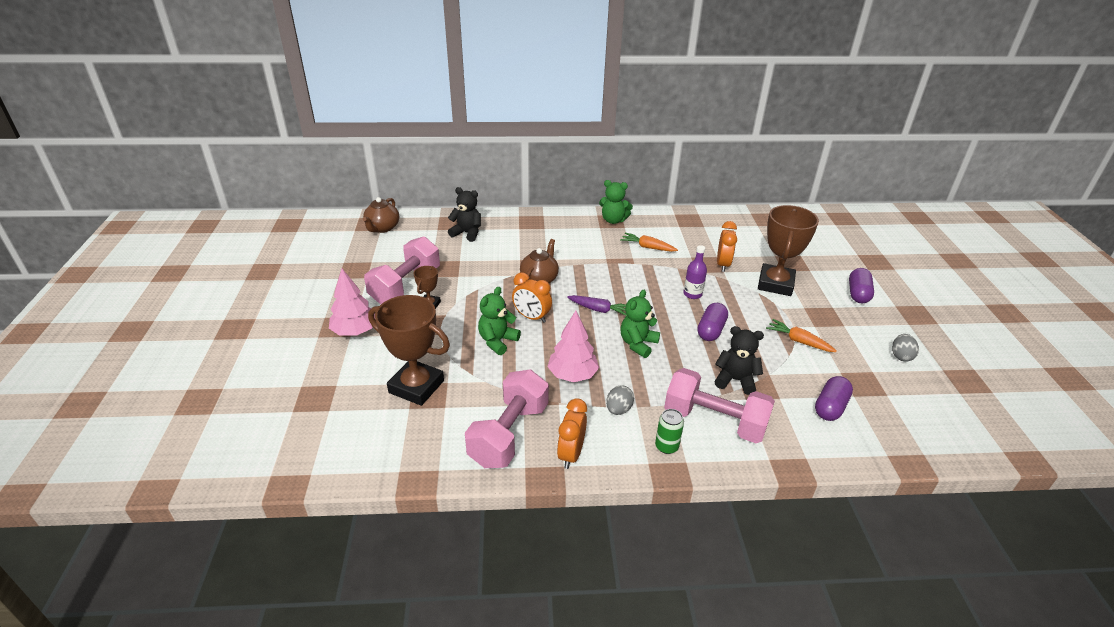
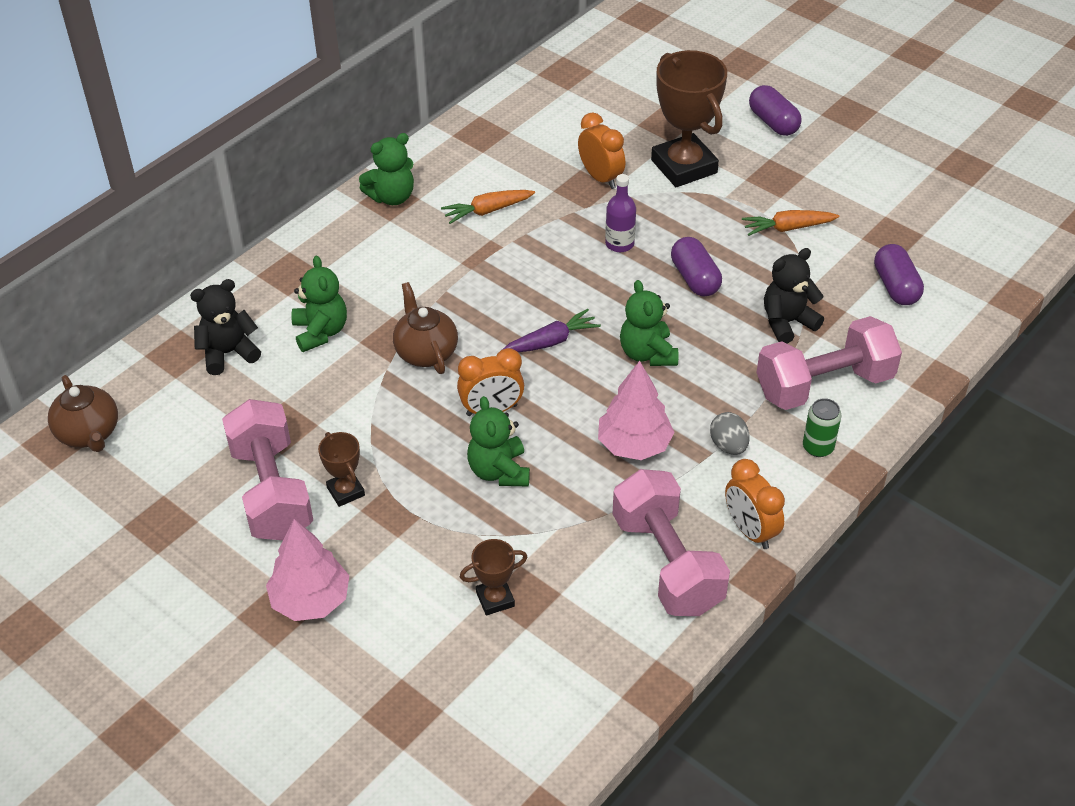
camera: 45 degrees left, 10 degrees up
brown trophy [368,295,450,406] -> brown trophy [460,539,528,615], size x0.49
grey egg [892,334,919,362] -> none
none -> green teddy bear [291,256,347,352]

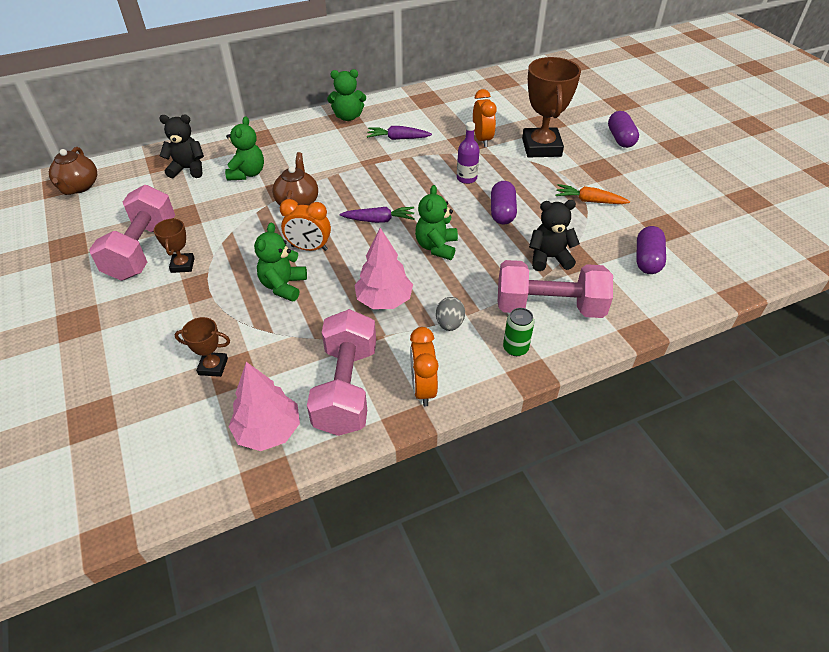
camera: 25 degrees right, 0 degrees up
pink tree [266,519,349,621] -> pink tree moved to [228,362,300,451]
orange carrot [441,190,535,224] -> purple carrot [367,126,432,140]

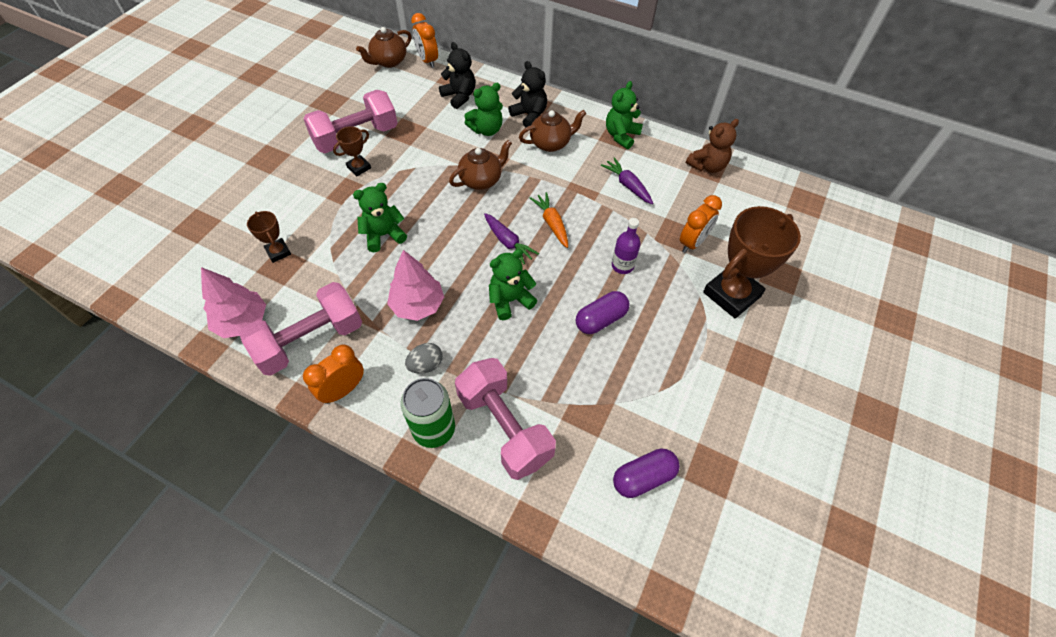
camera: 50 degrees right, 10 degrees up
orange clock [280,199,331,251] -> orange clock moved to [411,13,438,68]
green teddy bear [327,69,366,121] -> green teddy bear turned 75 degrees clockwise [606,81,643,149]
green can [503,308,534,356] -> green can [401,378,455,448], size x1.65
black teddy bear [529,200,580,271] -> black teddy bear moved to [508,61,547,127]
orange carrot [555,184,630,204] -> orange carrot moved to [530,192,568,248]
purple capsule [608,111,639,148] -> none
none -> brown teapot [519,110,587,152]
none -> brown teddy bear [686,119,739,173]

